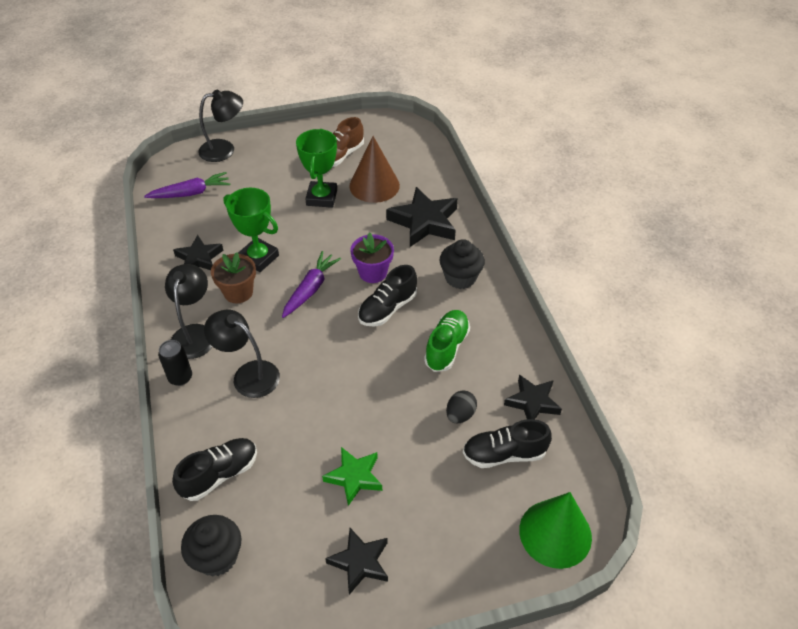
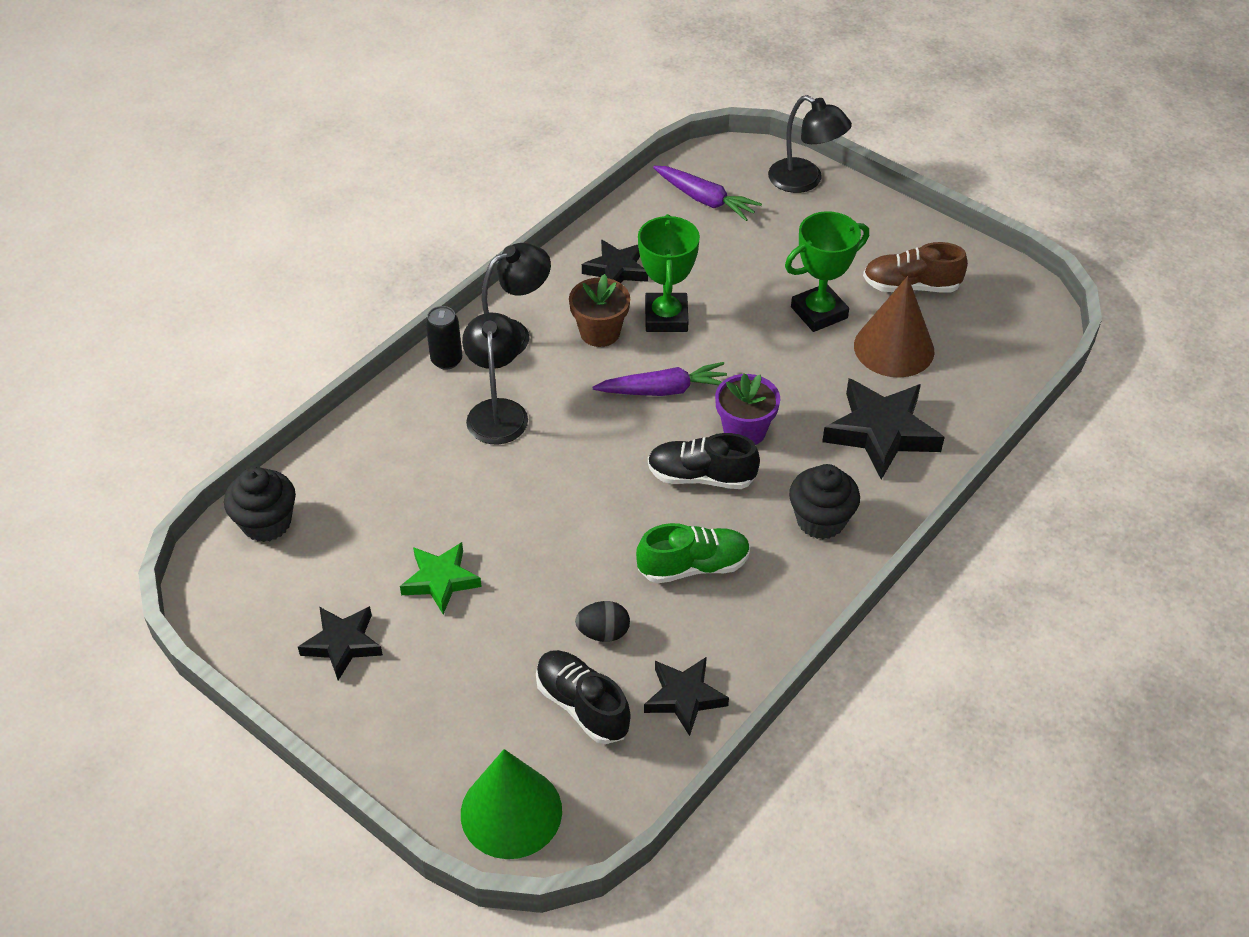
camera: 55 degrees right, 0 degrees up
black shoe [172,438,257,501] -> none

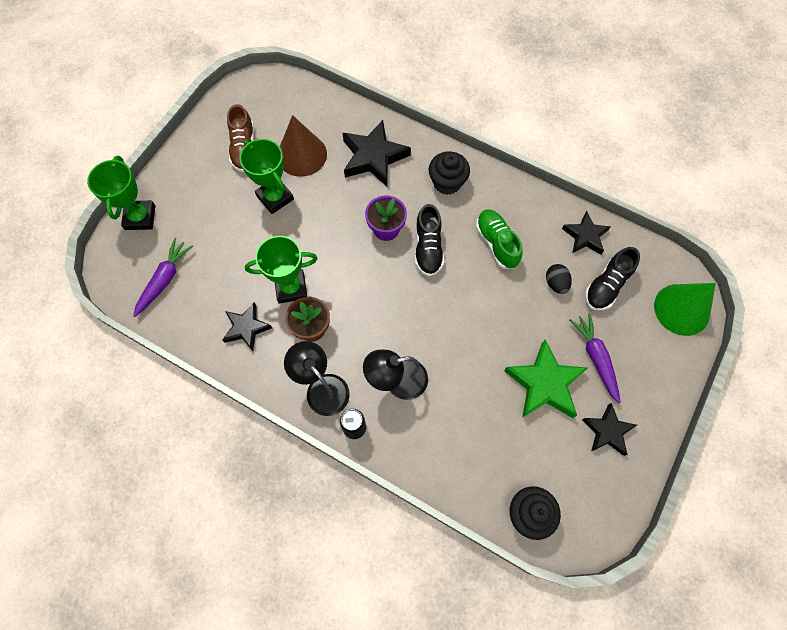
camera: 100 degrees left, 20 degrees up
green star [400,542,482,614] -> green star [504,340,587,418], size x1.59
purple carrot [592,362,727,396] -> purple carrot moved to [570,313,621,403]
black lamp [768,95,852,193] -> green trophy [87,156,155,230]

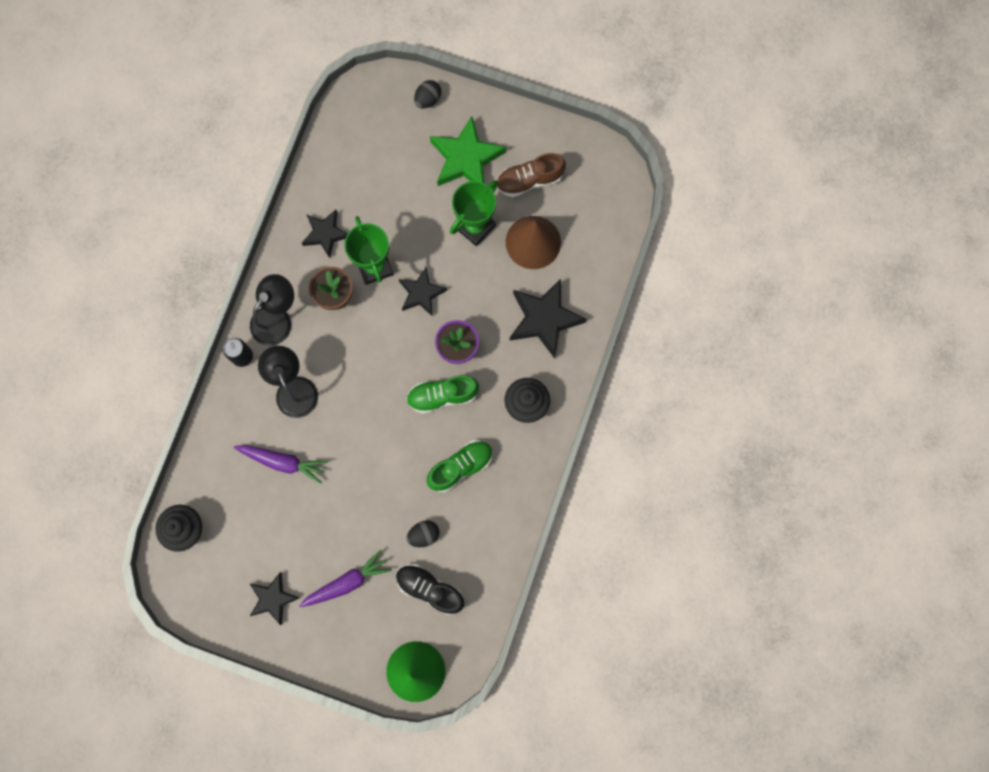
camera: 80 degrees right, 10 degrees up
green trophy [87,156,155,230] -> black egg [414,80,441,108]
purple carrot [133,238,193,317] -> purple carrot moved to [234,445,328,484]
black shoe [415,204,444,276] -> green shoe [406,375,479,414]
green star [504,340,587,418] -> green star moved to [430,116,506,186]
black star [562,211,611,255] -> black star moved to [399,268,447,316]

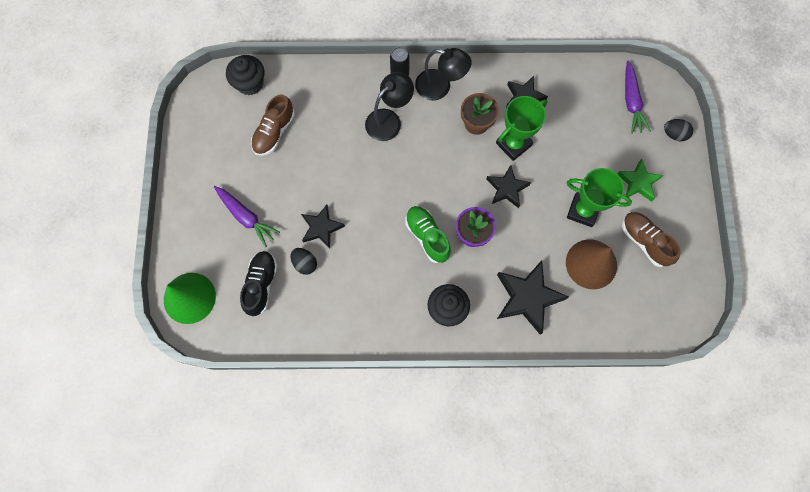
camera: 70 degrees right, 5 degrees down
purple carrot [234,445,328,484] -> purple carrot moved to [625,61,651,134]
black star [250,573,299,625] -> black star moved to [301,204,345,249]
green shoe [427,440,493,492] -> none
green star [430,116,506,186] -> green star [617,159,663,202], size x0.63
none -> brown shoe [251,94,295,156]

